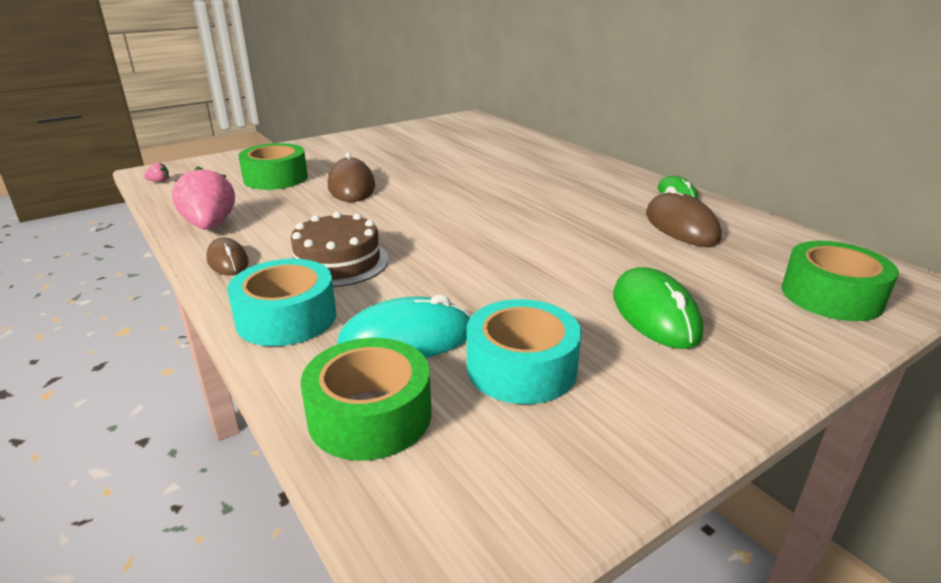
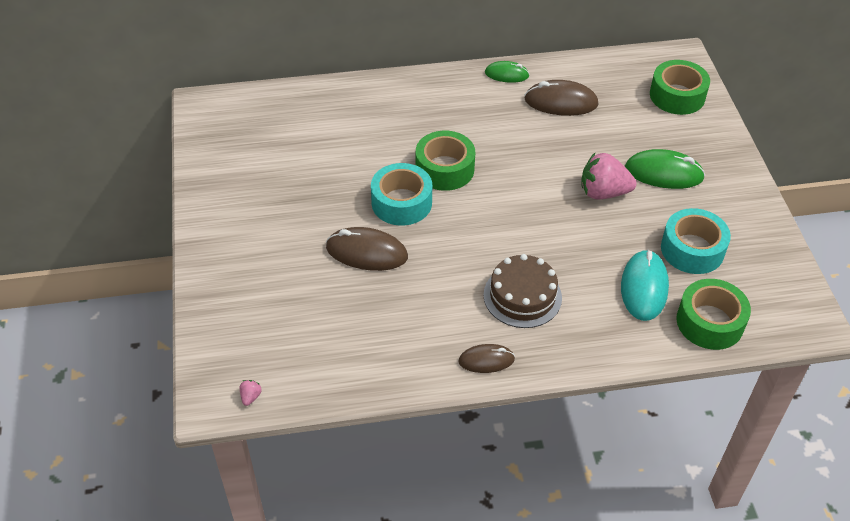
camera: 65 degrees left, 20 degrees up
pink strawberry [172,166,235,230] -> pink strawberry moved to [581,153,636,199]
turquoise tape [227,259,336,346] -> turquoise tape moved to [371,163,432,226]
green tape [238,143,308,190] -> green tape moved to [416,131,475,191]

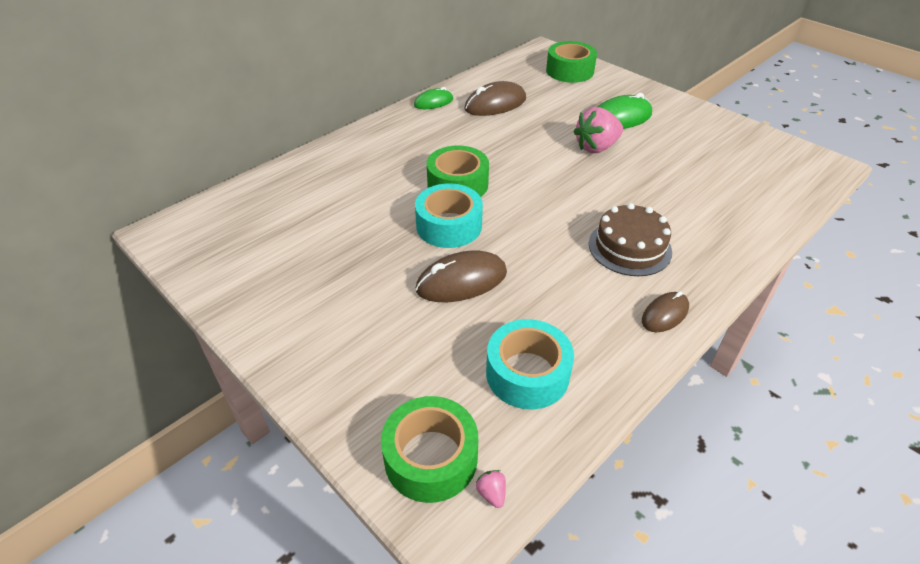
camera: 35 degrees left, 5 degrees down
turquoise mouse [621,250,669,321] -> none
turquoise tape [661,208,731,274] -> turquoise tape moved to [486,319,574,409]
green tape [676,279,751,350] -> green tape moved to [381,396,478,503]

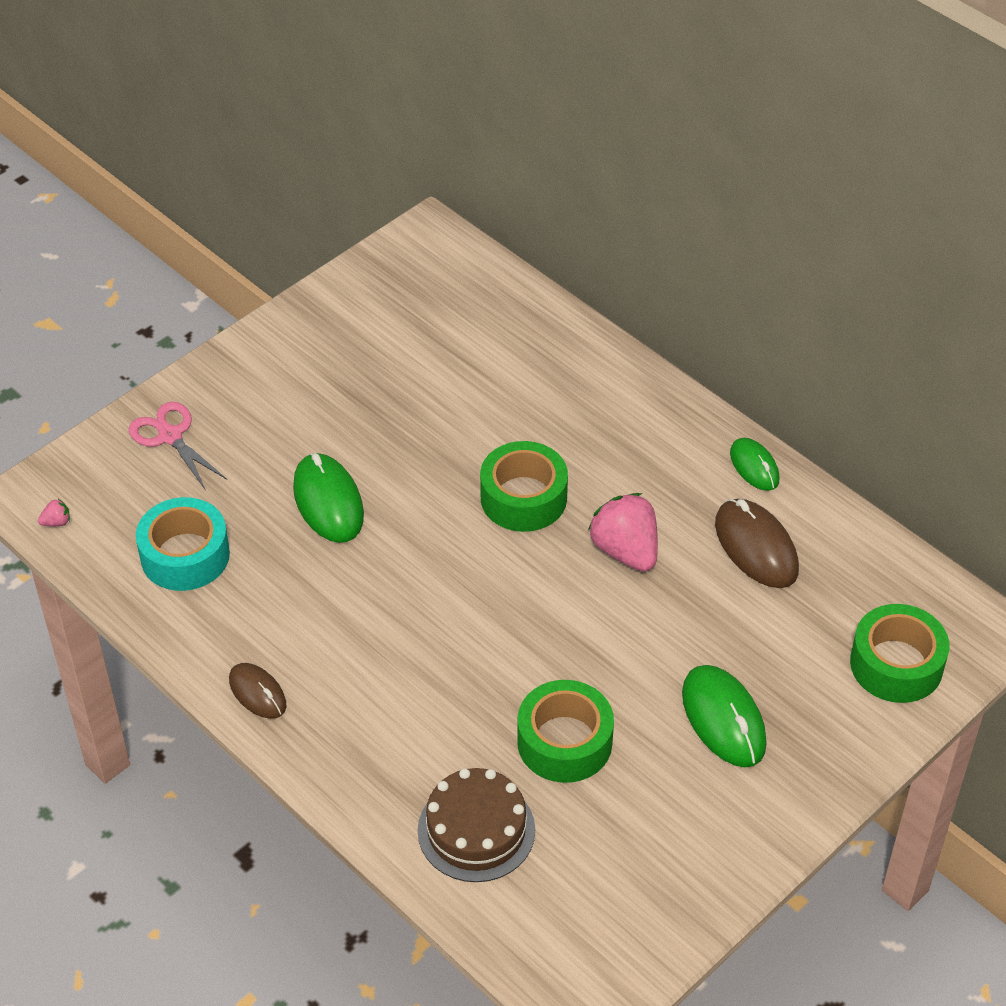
camera: 90 degrees right, 5 degrees up
green tape [381,396,478,503] -> green tape moved to [517,680,614,783]
turquoise tape [415,183,483,248] -> none
brown mouse [415,251,507,302] -> green mouse [293,453,364,543]
pink strawberry [573,107,623,153] -> pink strawberry moved to [588,493,658,572]
brown cake [589,203,672,276] -> brown cake moved to [418,768,535,882]
none -> pink scissors [129,402,227,491]

